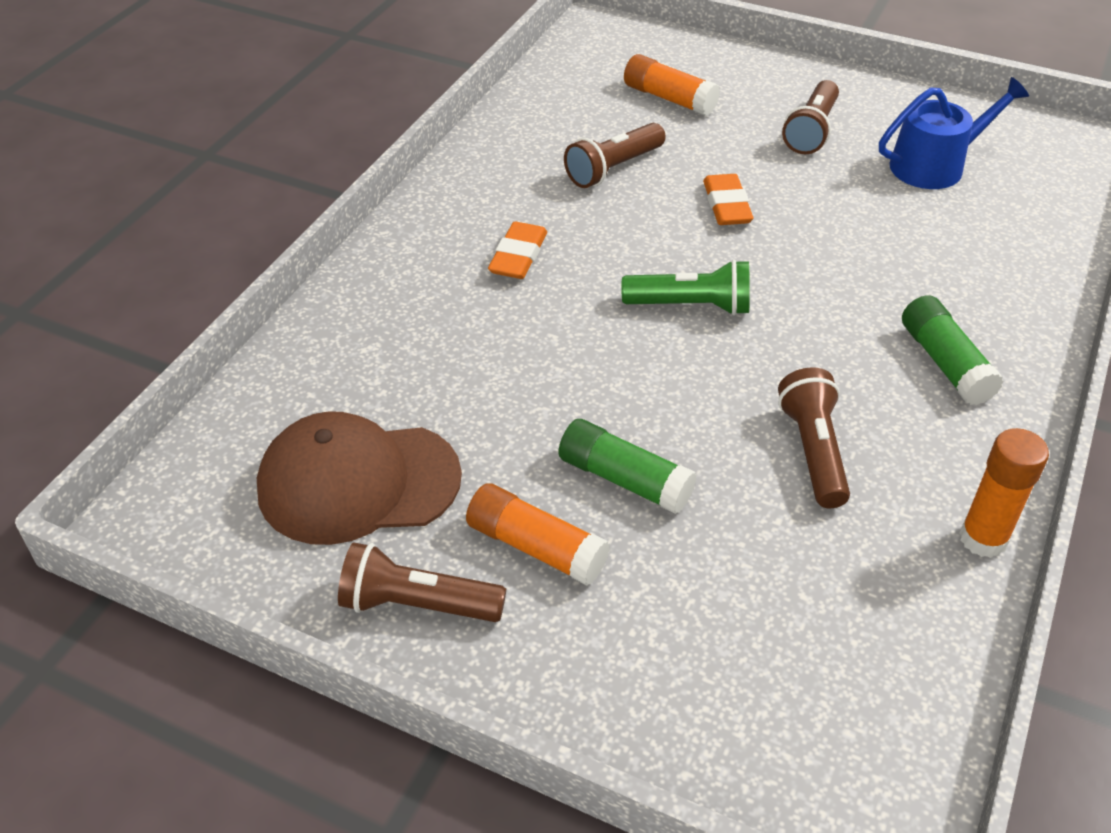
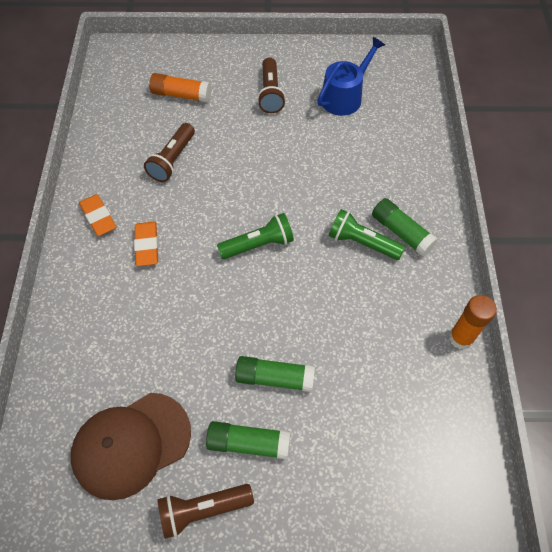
camera: 25 degrees left, 15 degrees up
orange glue stick [466,483,610,586] -> green glue stick [206,421,290,460]
orange eraser [703,174,753,225] -> orange eraser moved to [79,194,116,236]
brown flashlight [778,367,850,508] -> none
none -> green flashlight [329,209,405,260]

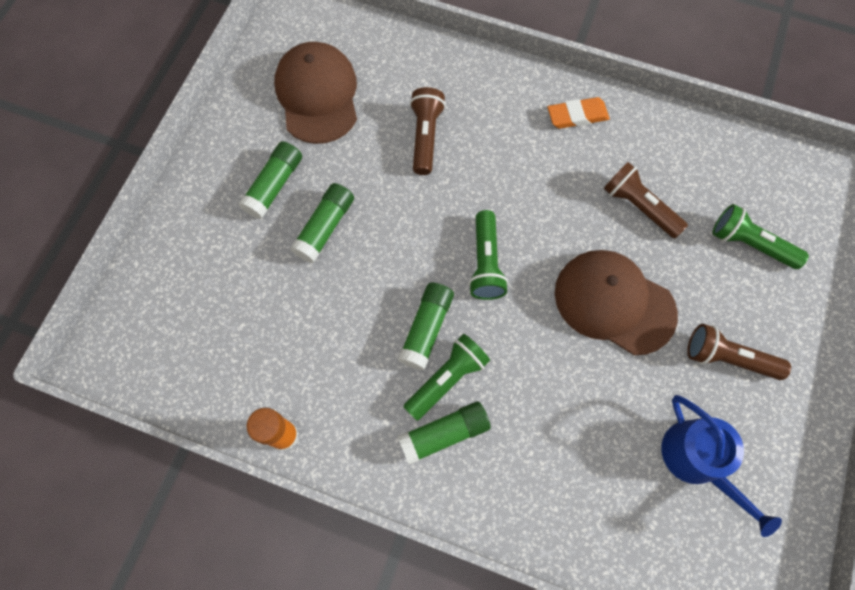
camera: 110 degrees right, 10 degrees up
orange eraser [134,221,158,266] -> none
orange glue stick [149,73,211,102] -> green flashlight [712,204,809,269]
brown flashlight [157,484,254,539] -> brown flashlight moved to [410,87,446,175]
none -> green glue stick [398,283,454,371]
none -> brown cap [555,250,678,355]

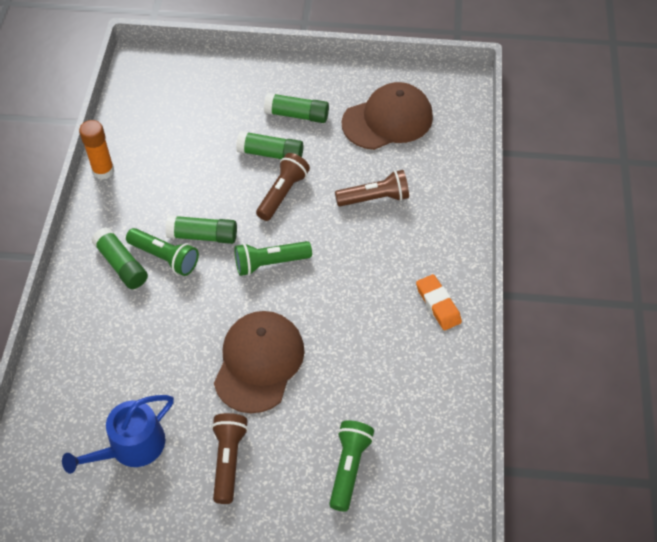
camera: 75 degrees right, 15 degrees down
brown flashlight [603,162,688,238] -> brown flashlight moved to [256,153,310,221]

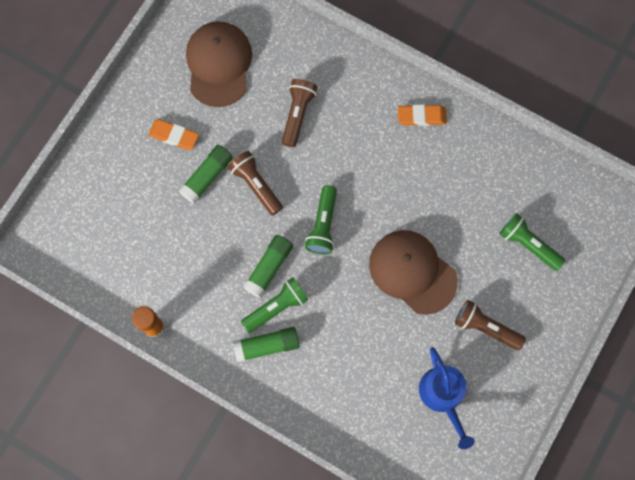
camera: 65 degrees left, 20 degrees up
green glue stick [264,93,329,123] -> orange eraser [148,119,199,150]

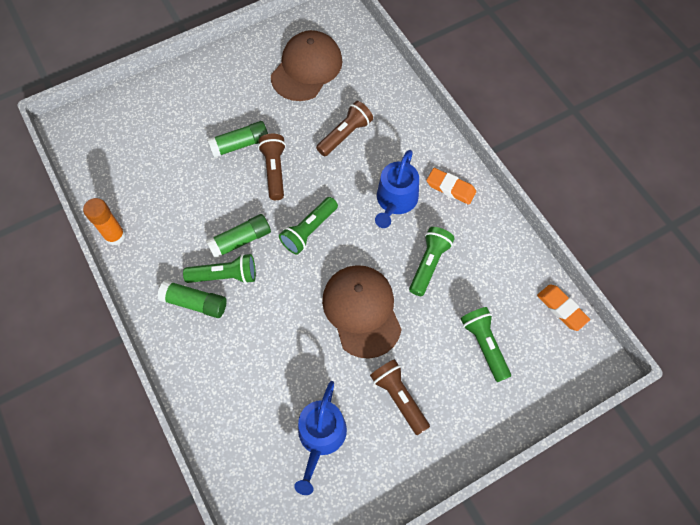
camera: 30 degrees right, 10 degrees down
orange eraser [148,119,199,150] -> orange eraser moved to [537,284,590,331]
none -> blue watering can [375,150,419,228]
none -> green flashlight [409,227,455,296]

